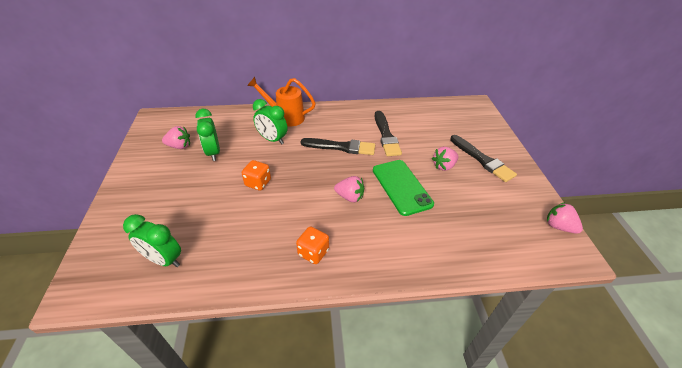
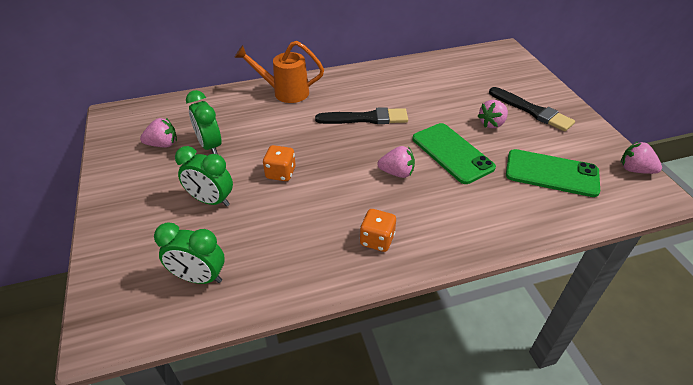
camera: 10 degrees left, 0 degrees up
green clock [253,99,288,145] -> green clock moved to [175,146,233,207]
black brush [375,111,402,156] -> none
none -> green phone [506,149,600,197]

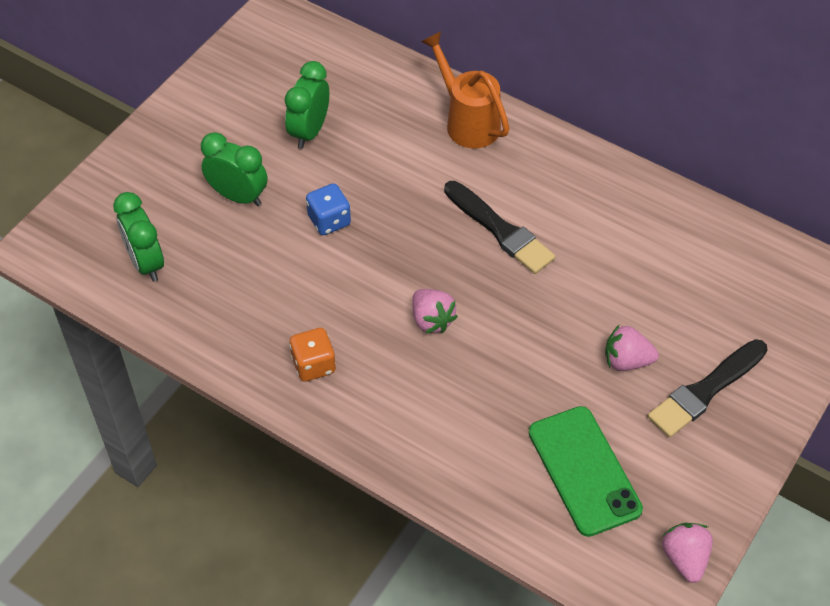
camera: 50 degrees right, 10 degrees up
pink strawberry [140,118,177,148] -> none
green clock [175,146,233,207] -> green clock turned 135 degrees clockwise [201,132,268,206]
orange dice [263,145,296,181] -> blue dice [306,183,351,235]
green phone [412,123,496,184] -> none
black brush [489,87,575,132] -> black brush turned 45 degrees clockwise [648,339,768,438]

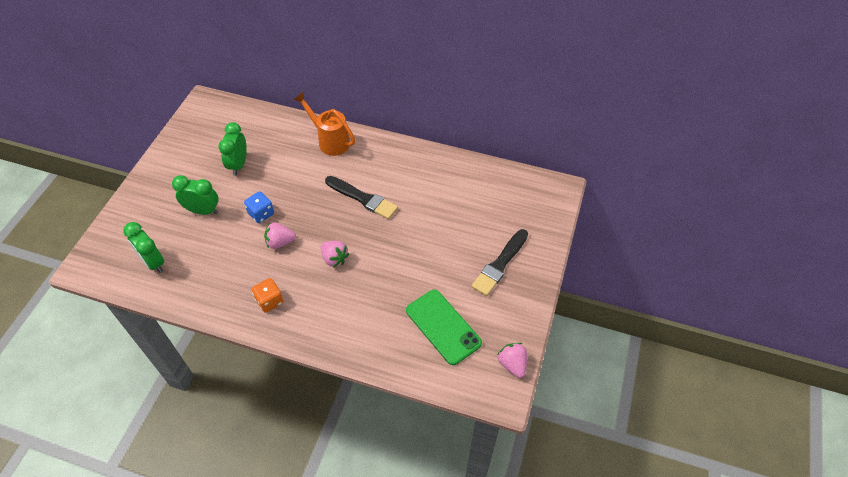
camera: 15 degrees left, 0 degrees up
pink strawberry [605,325,659,371] -> pink strawberry moved to [264,222,296,249]

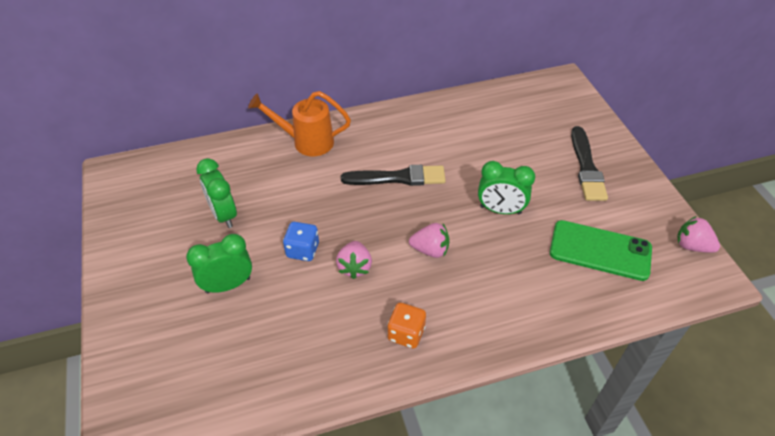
camera: 35 degrees left, 5 degrees down
green clock [123,222,164,273] -> green clock moved to [478,161,535,214]
pink strawberry [264,222,296,249] -> pink strawberry turned 45 degrees counterclockwise [336,241,372,279]

